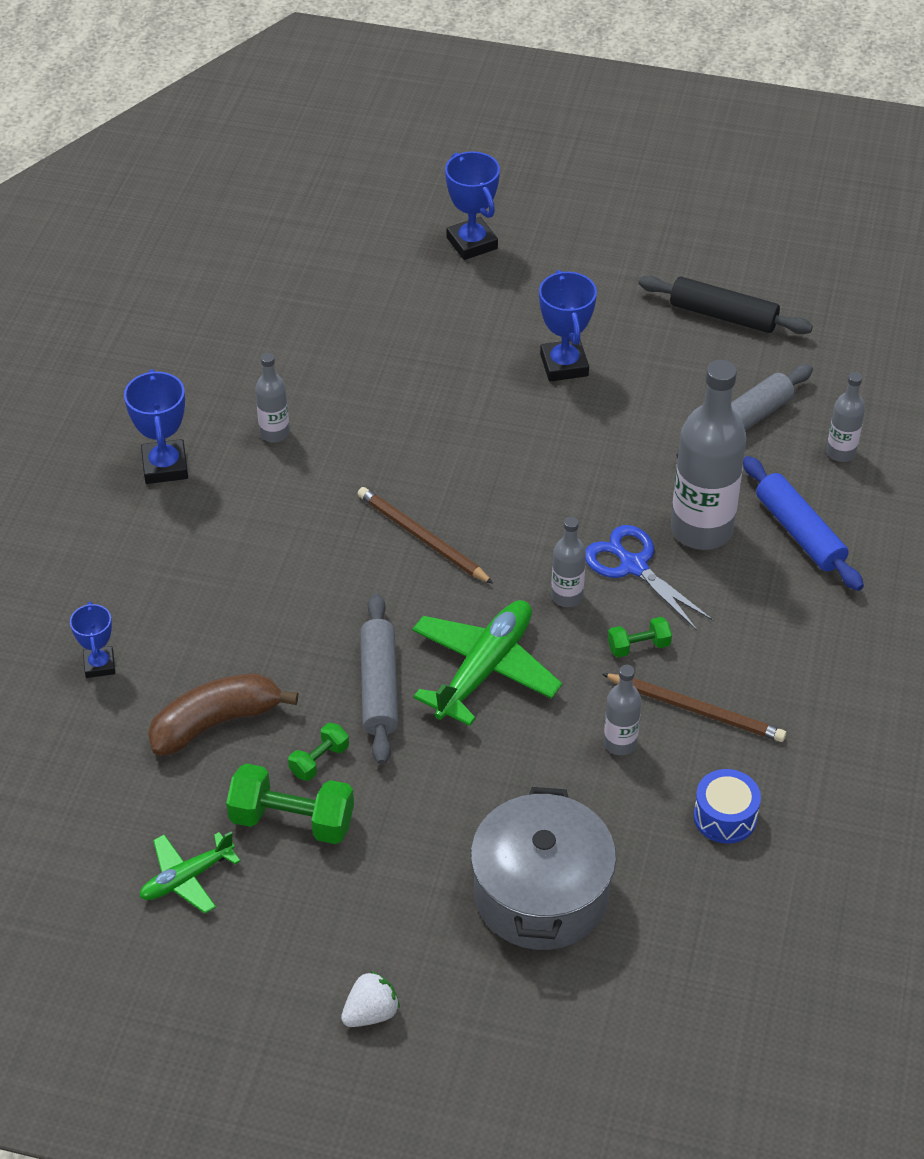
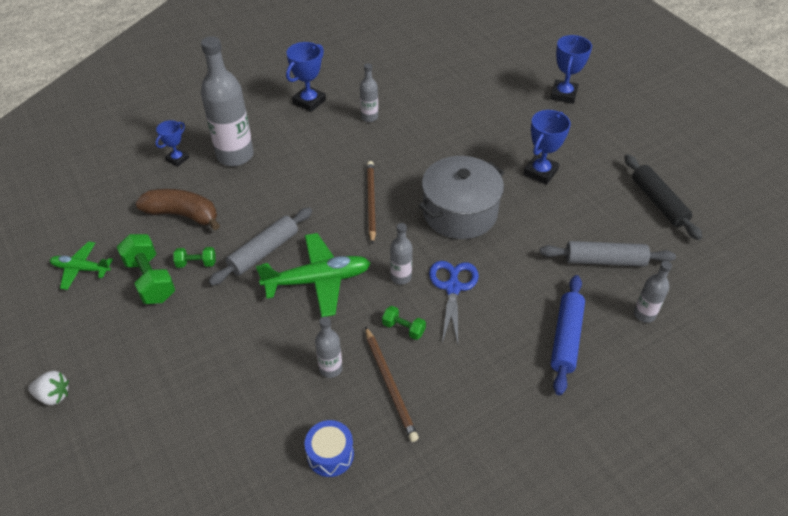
camera: 45 degrees right, 0 degrees up
grey pot [471,787,616,950] -> grey pot moved to [418,156,505,239]
grey bottle [671,360,747,550] -> grey bottle moved to [201,36,254,166]

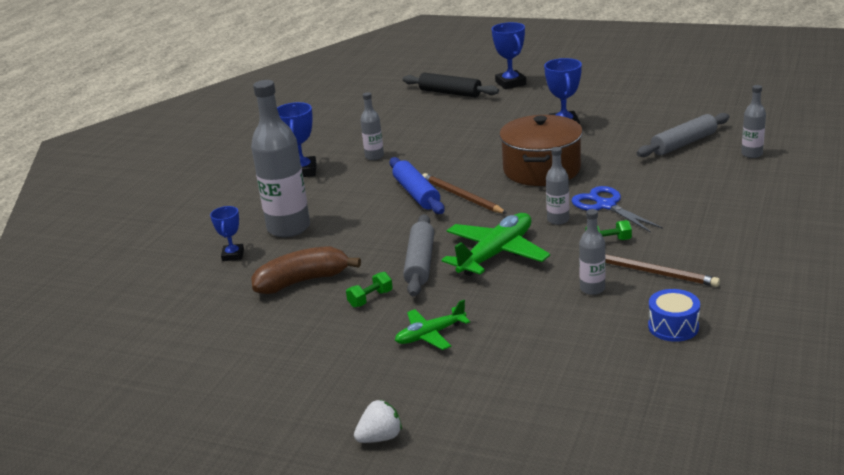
camera: 35 degrees left, 20 degrees down
green plane [50,241,113,290] -> green plane moved to [395,300,470,350]
green dumbbell [117,234,175,304] -> none
grey pot [418,156,505,239] -> brown pot [499,115,583,186]
blue rolling pin [551,275,585,395] -> blue rolling pin moved to [390,157,445,214]
black rolling pin [624,154,702,240] -> black rolling pin moved to [403,73,499,97]

